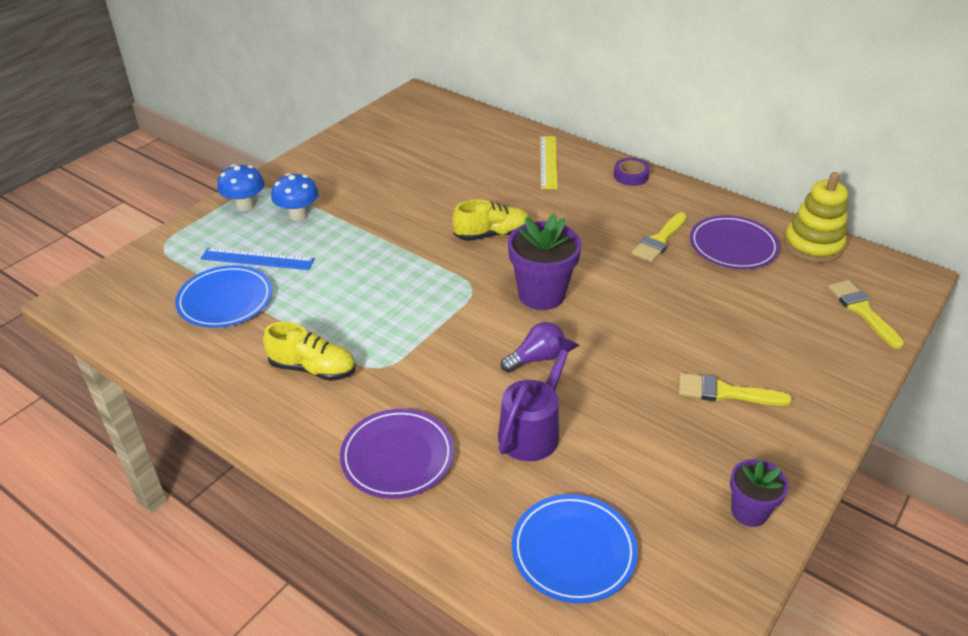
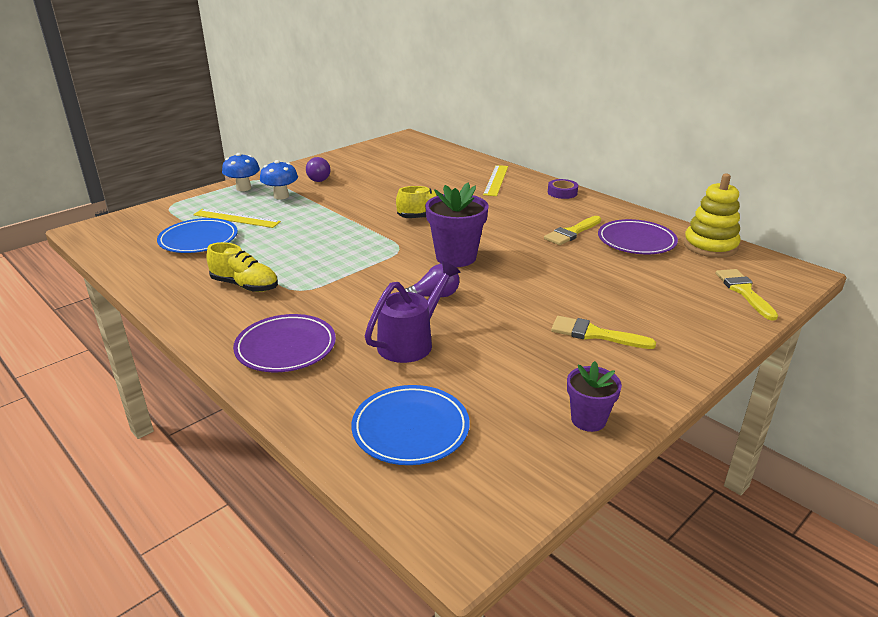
camera: 10 degrees right, 10 degrees down
blue ruler [201,248,315,270] -> yellow ruler [193,209,281,228]
none -> purple light bulb [306,157,331,182]

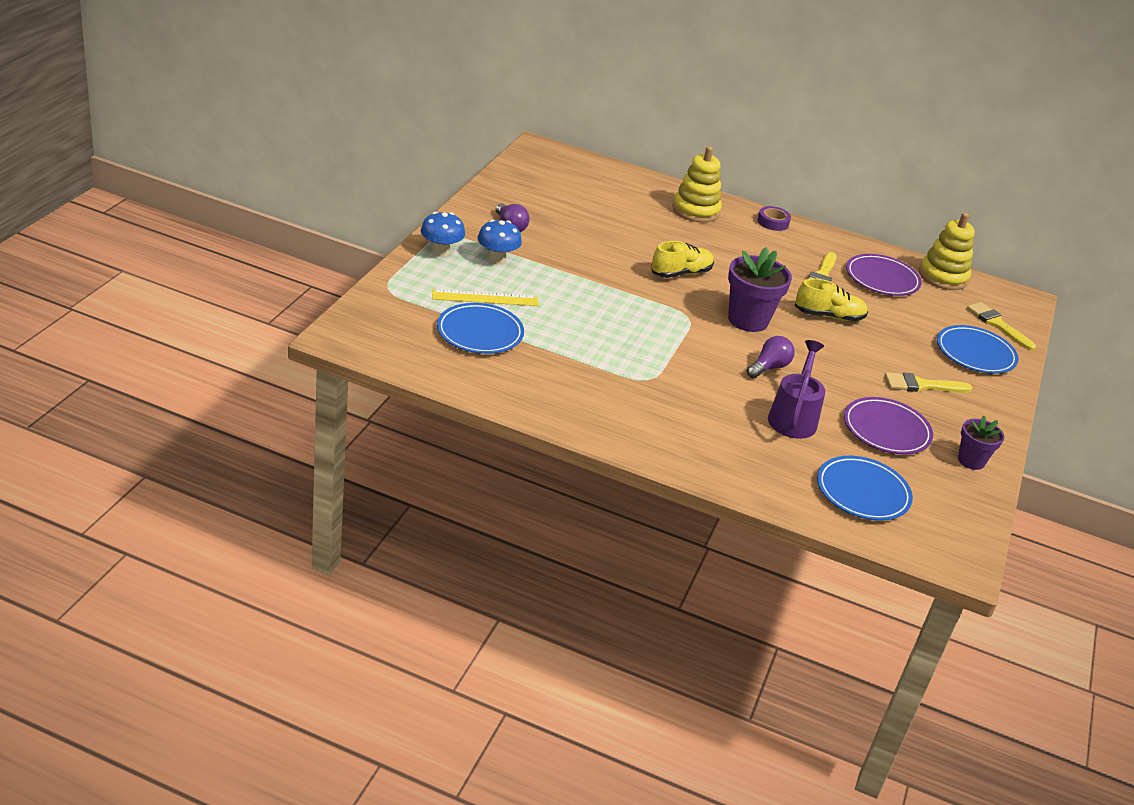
camera: 30 degrees left, 5 degrees up
yellow shoe [206,242,278,292] -> yellow shoe moved to [795,278,868,321]
purple plate [233,314,336,372] -> purple plate moved to [844,397,933,454]
yellow ruler [483,165,508,196] -> yellow stacking toy [673,146,722,223]
none -> blue plate [937,325,1019,374]

